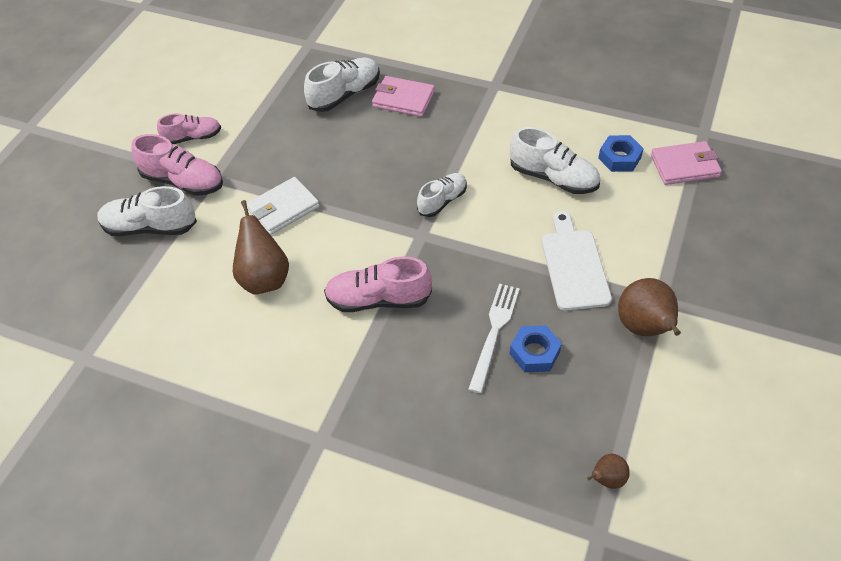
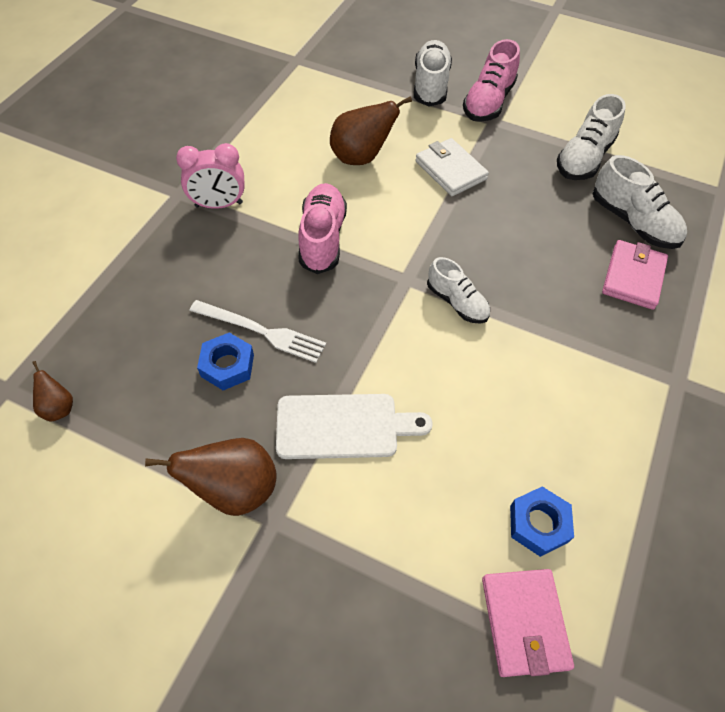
camera: 90 degrees right, 5 degrees up
pink shoe [157,114,221,144] -> none
white shoe [510,127,600,194] -> white shoe moved to [557,94,626,180]
none -> pink clock [176,143,245,209]

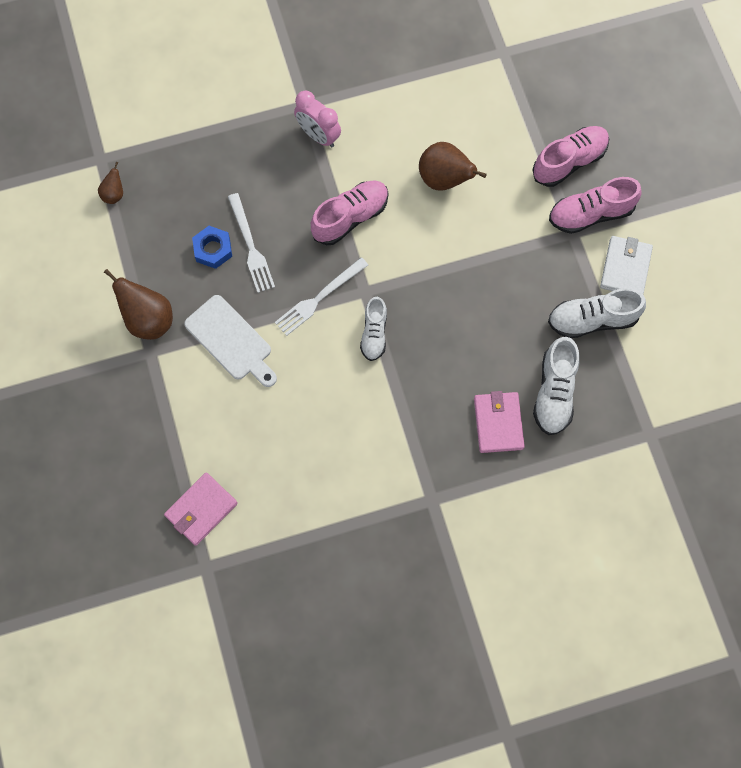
camera: 50 degrees right, 15 degrees up
white shoe [414,40,452,107] -> pink shoe [532,126,609,187]
white wallet [415,138,489,196] -> white wallet moved to [600,236,653,294]
blue nut [510,487,574,557] -> none
pink wallet [602,240,668,310] -> pink wallet turned 75 degrees counterclockwise [474,391,525,453]
none -> white fork [275,257,368,336]

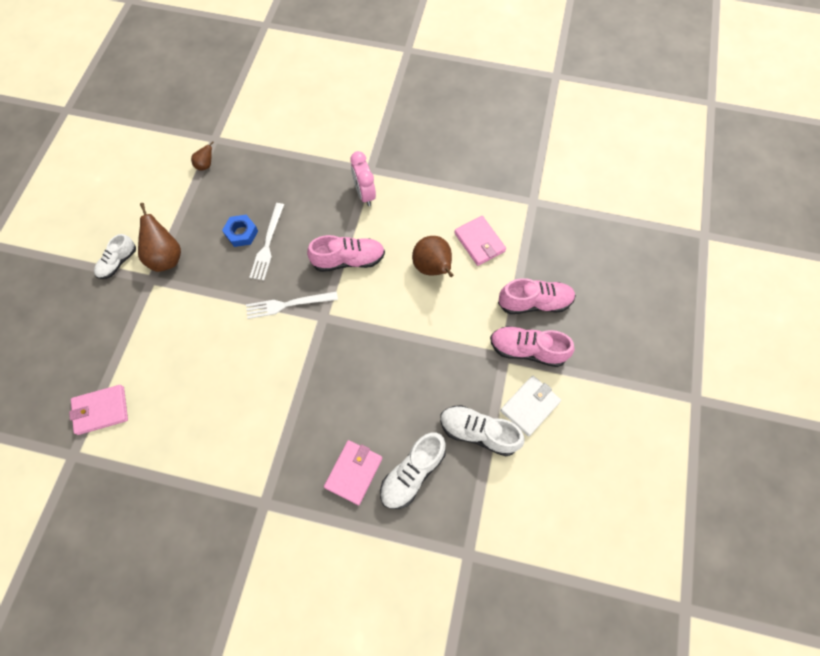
camera: 30 degrees right, 5 degrees down
white cutting board [184,295,277,387] -> none
white shoe [360,297,387,361] -> white shoe moved to [94,234,136,279]
none -> pink wallet [454,216,506,266]

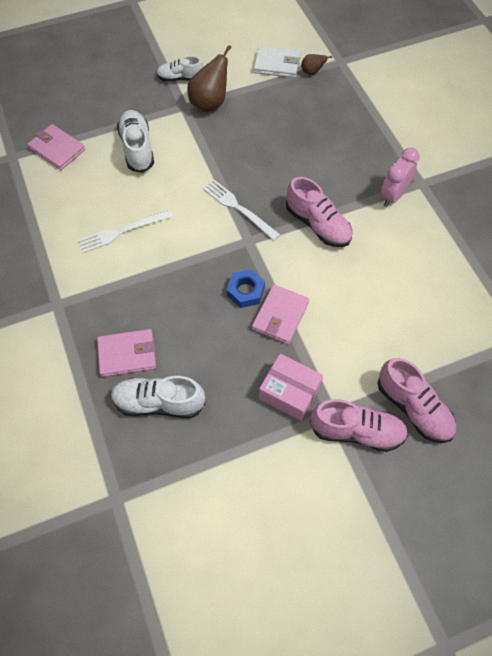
camera: 55 degrees right, 5 degrees down
blue nut [222,215,258,247] -> blue nut moved to [227,269,265,308]
white fork [249,203,284,280] -> white fork moved to [77,209,173,254]
brown pear [412,236,453,277] -> none
white shoe [440,405,524,456] -> white shoe moved to [117,110,154,173]
pink wallet [454,216,506,266] -> pink wallet moved to [252,285,309,344]
pink shoe [490,326,575,367] -> pink shoe turned 120 degrees clockwise [310,399,408,452]
white wallet [500,376,561,436] -> white wallet moved to [254,46,300,78]
none -> pink box [259,354,323,421]

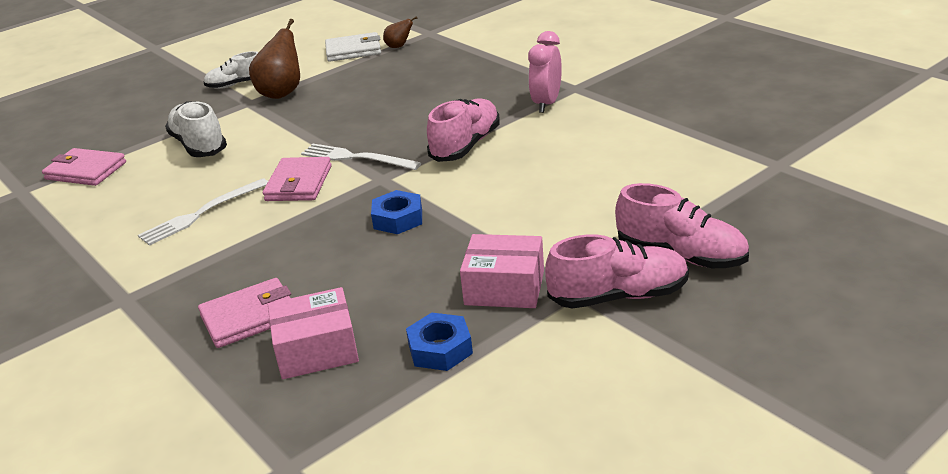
camera: 15 degrees left, 30 degrees down
white shoe [111,376,206,418] -> pink box [268,287,359,379]
pink wallet [252,285,309,344] -> pink wallet moved to [263,157,331,201]
pink shoe [286,177,352,247] -> pink shoe turned 90 degrees counterclockwise [427,99,500,162]
none -> blue nut [406,313,473,371]

